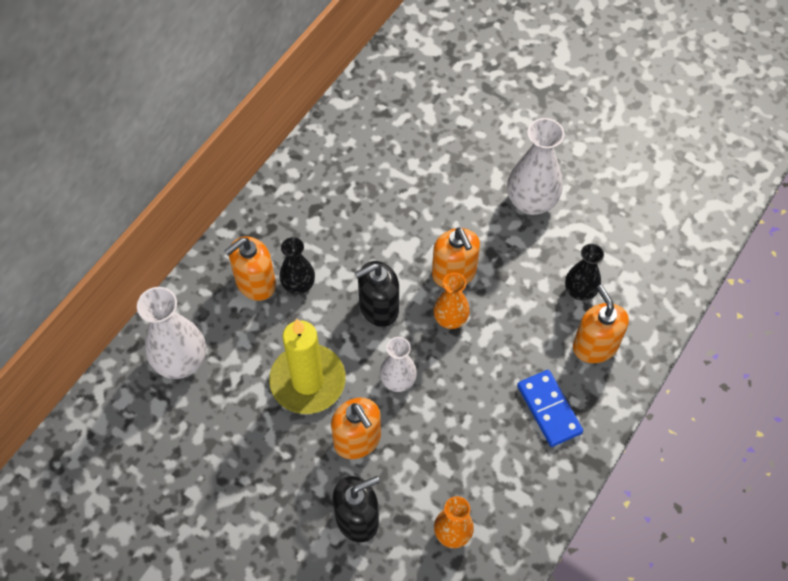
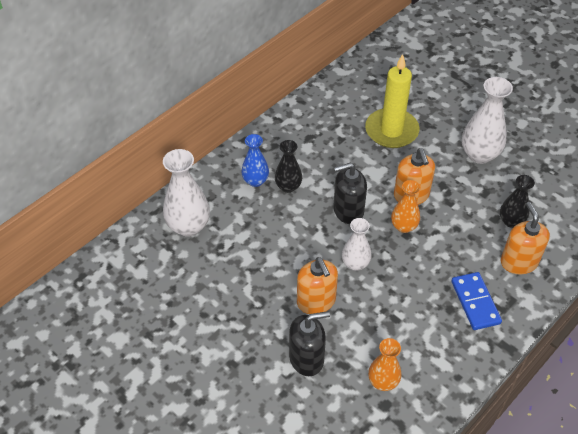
camera: 10 degrees right, 10 degrees down
orange soap dispenser [224,236,276,301] -> blue vase [241,134,269,187]
yellow candle [269,319,346,414] -> yellow candle moved to [365,54,420,148]

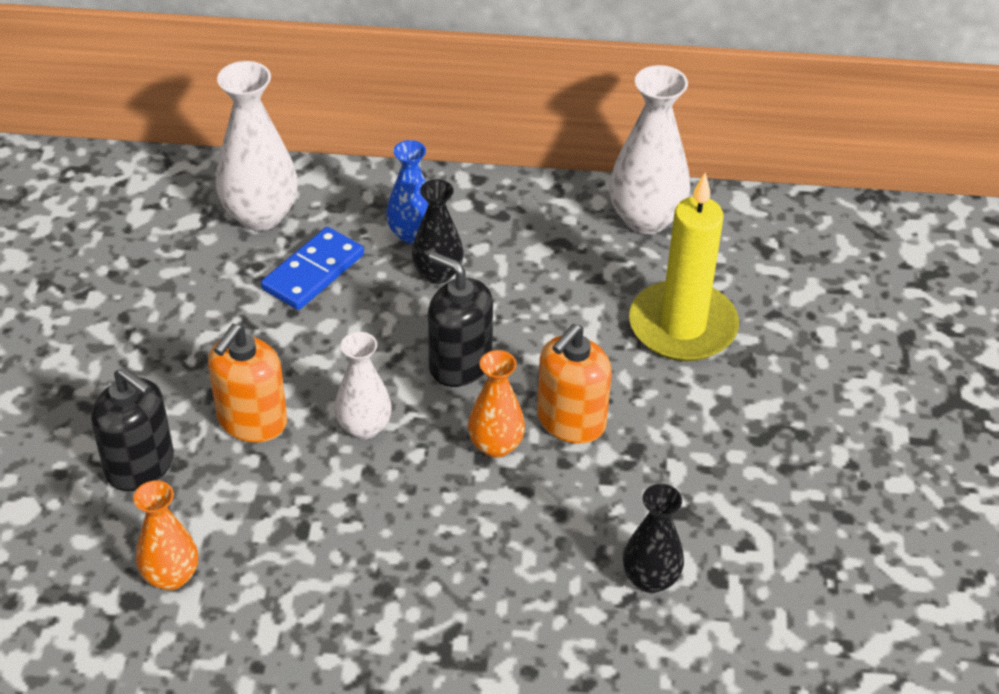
camera: 50 degrees right, 5 degrees down
blue domino [451,272,502,330] -> blue domino moved to [261,227,364,310]
white vase [462,77,513,164] -> white vase moved to [609,65,690,234]
orange soap dispenser [501,202,550,274] -> none

